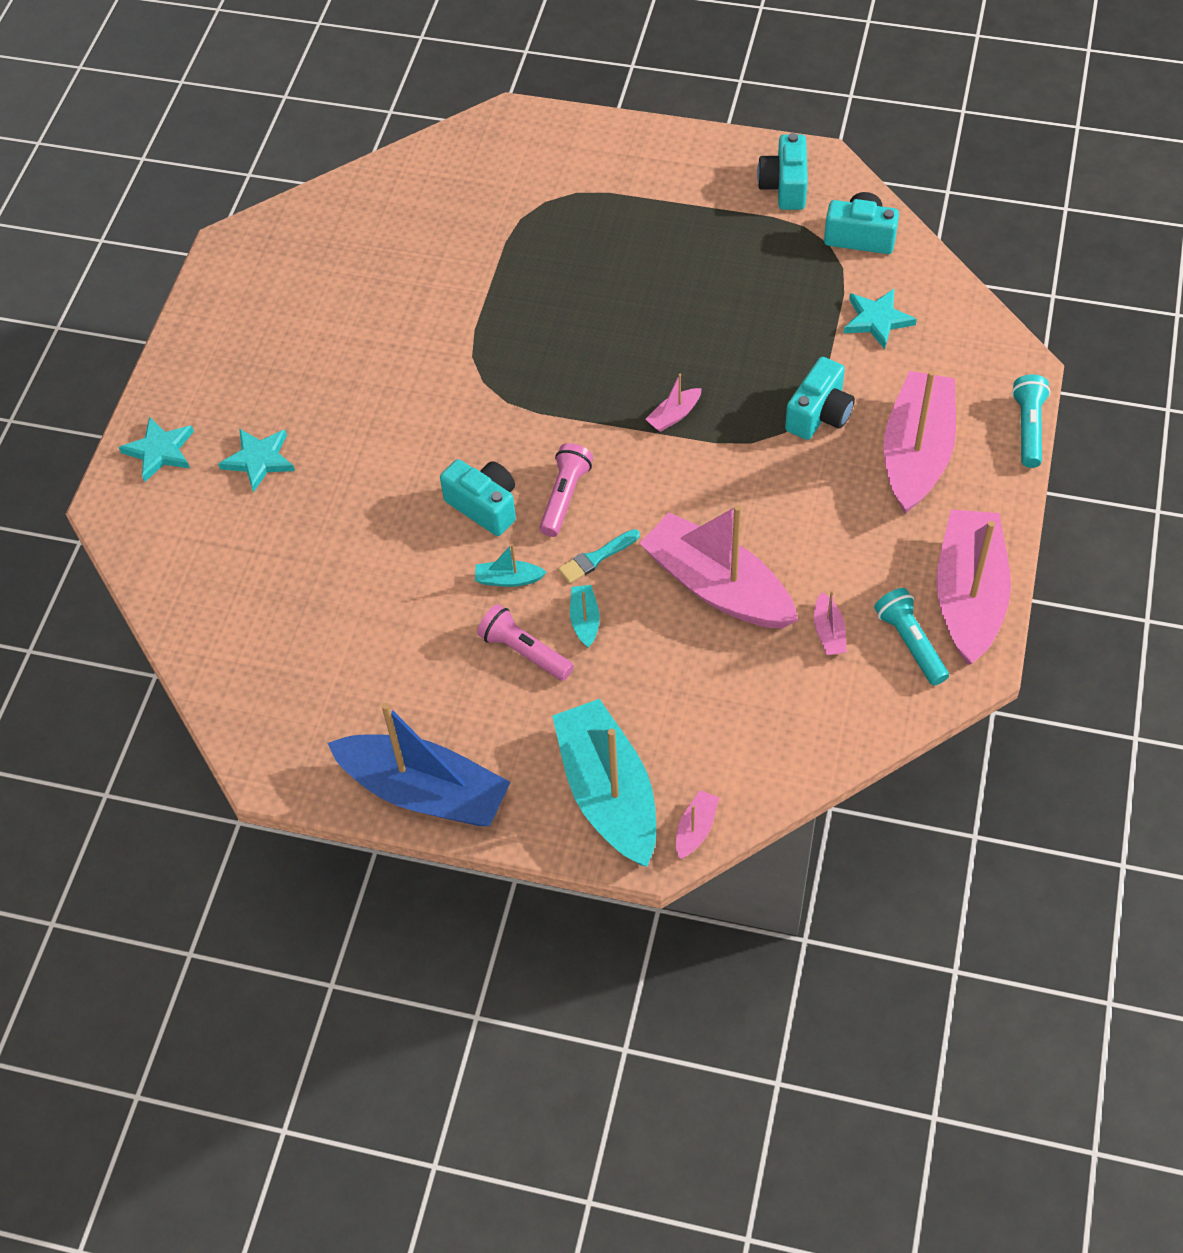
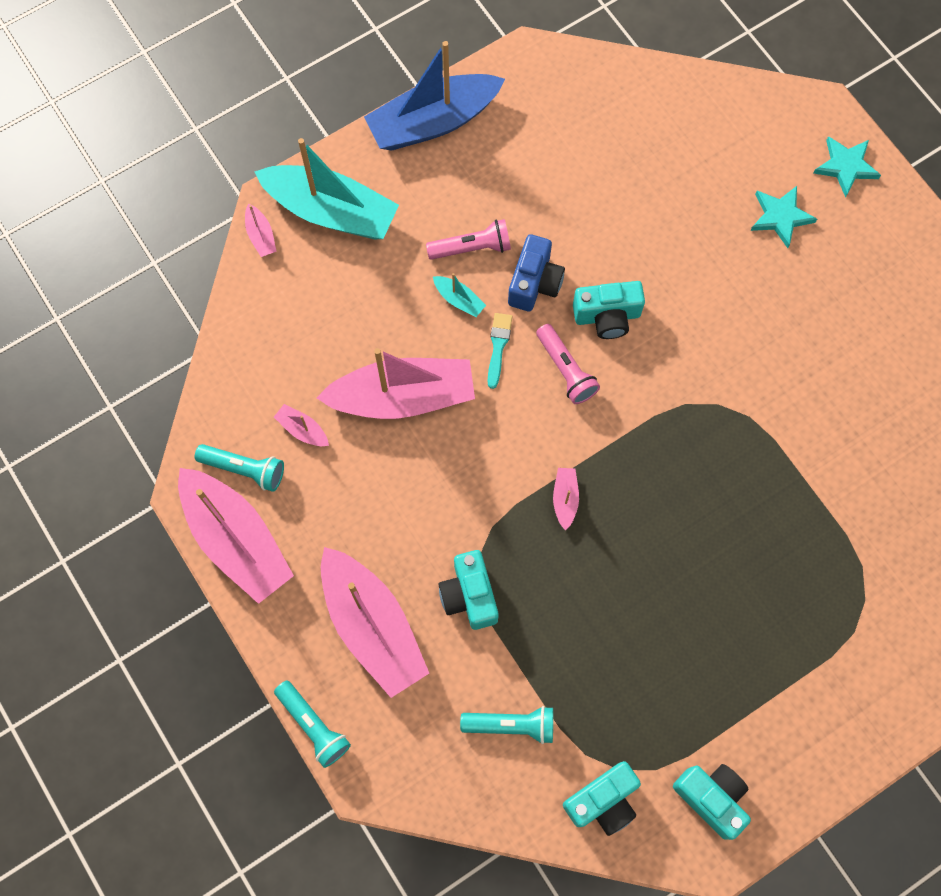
camera: 130 degrees right, 15 degrees up
turquoise boat [475,544,547,587] -> blue camera [508,234,565,312]
turquoise star [844,289,917,349] -> turquoise flashlight [460,706,553,744]

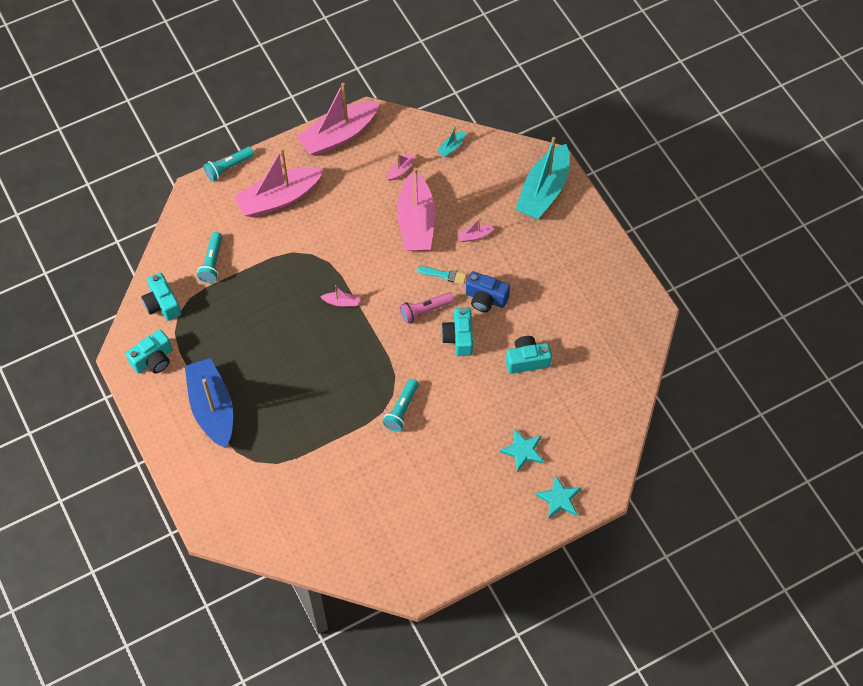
camera: 95 degrees right, 10 degrees down
turquoise flashlight [195,444,284,492] -> turquoise flashlight moved to [383,379,419,432]
pink boat [245,204,276,257] -> pink boat moved to [457,217,495,242]
blue boat [364,41,505,151] -> blue boat moved to [185,358,233,448]
pink flashlight [426,219,511,260] -> none
turquoise boat [433,273,486,317] -> turquoise boat moved to [437,126,465,157]
turquoise camera [438,550,499,630] -> turquoise camera moved to [506,336,552,374]

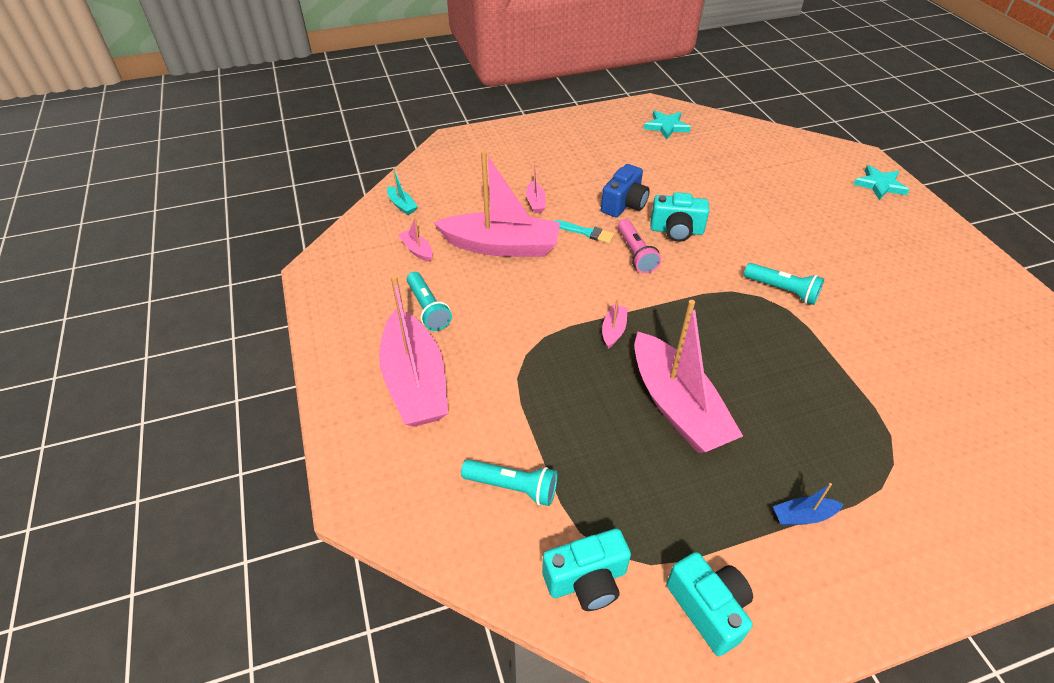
camera: 80 degrees left, 15 degrees down
blue boat [185,358,233,448] -> blue boat [773,483,844,525], size x0.41
turquoise flashlight [203,147,254,182] -> turquoise flashlight moved to [407,272,452,331]
pink boat [296,83,379,156] -> pink boat moved to [634,300,743,453]
turquoise brush [417,266,466,284] -> turquoise brush turned 90 degrees clockwise [554,220,614,243]
turquoise star [499,429,544,472] -> turquoise star moved to [644,110,691,139]
turquoise camera [506,336,552,374] -> none
turquoise boat [516,137,570,219] -> none

